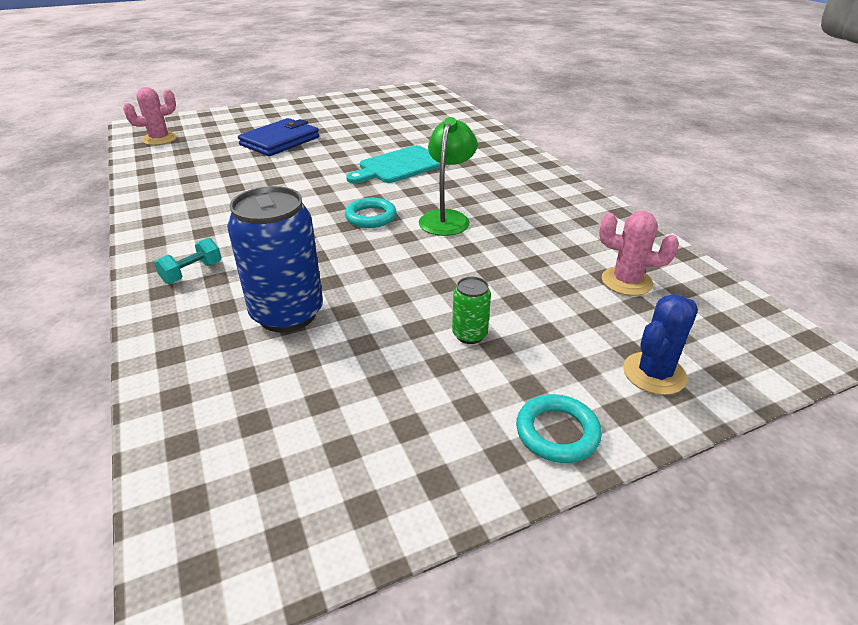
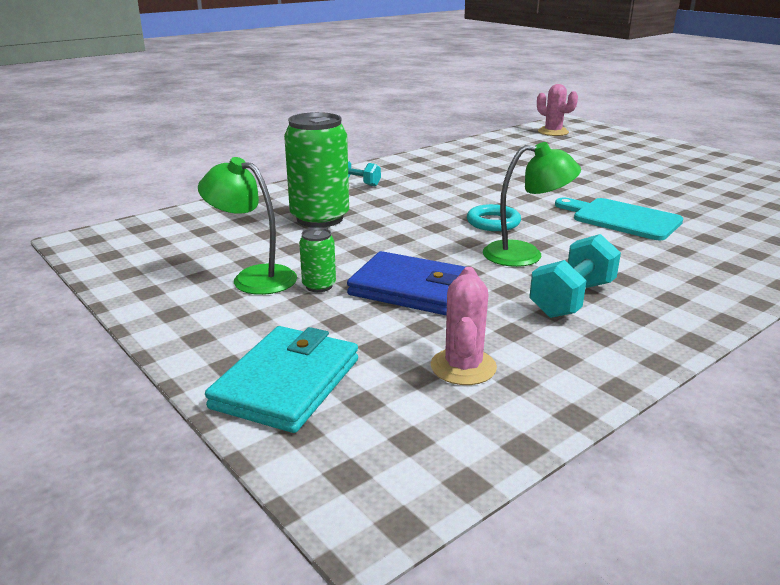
camera: 75 degrees right, 10 degrees down
blue can [227,186,323,333] -> green can [284,112,349,228]
blue wallet [238,118,319,156] -> blue wallet moved to [347,251,465,315]
turquoise ring [516,394,602,463] -> none
blue cactus [623,294,698,395] -> turquoise wallet [205,326,358,433]
none -> green lamp [198,157,297,295]
none -> turquoise dumbbell [529,234,621,318]

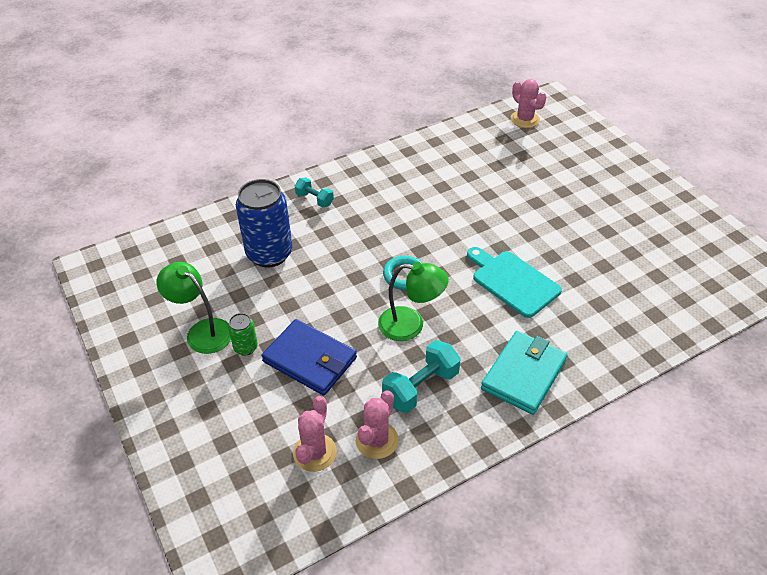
camera: 10 degrees right, 20 degrees up
turquoise wallet [205,326,358,433] -> turquoise wallet moved to [481,331,568,415]
green can [284,112,349,228] -> blue can [236,179,293,267]
none -> pink cactus [356,390,399,459]

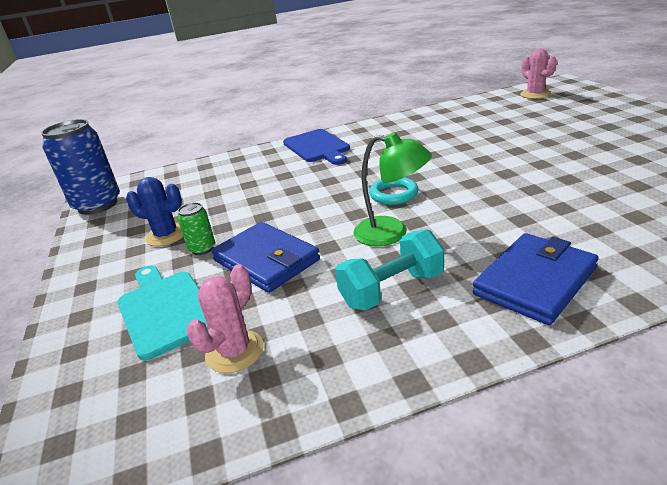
camera: 15 degrees right, 15 degrees down
green lamp [157,262,231,354] -> blue cactus [126,177,183,246]
blue can [236,179,293,267] -> blue can moved to [41,119,120,215]
turquoise dumbbell [295,178,334,207] -> blue cutting board [283,129,350,165]
pink cactus [356,390,399,459] -> none
turquoise cutting board [467,247,562,318] -> turquoise cutting board moved to [117,266,209,361]
turquoise wallet [481,331,568,415] -> blue wallet [473,233,599,325]

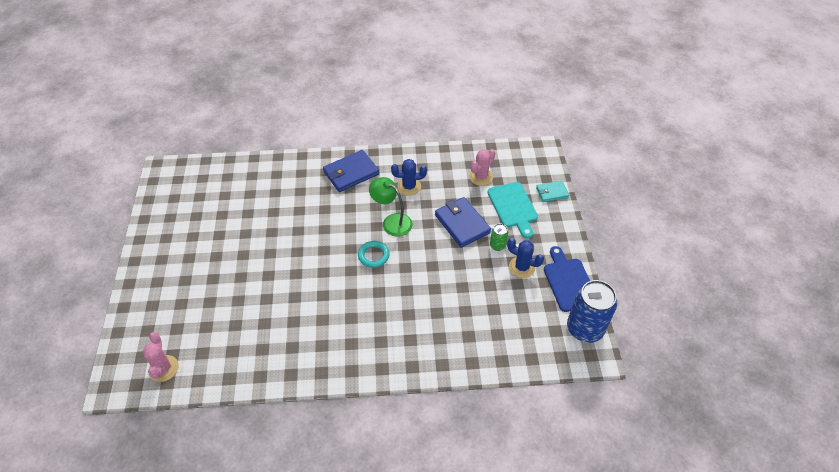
camera: 170 degrees left, 20 degrees up
blue cutting board [283,129,350,165] -> blue cutting board moved to [544,246,590,312]
turquoise dumbbell [335,229,444,311] -> blue cactus [391,159,427,196]
none -> turquoise wallet [536,181,569,202]

